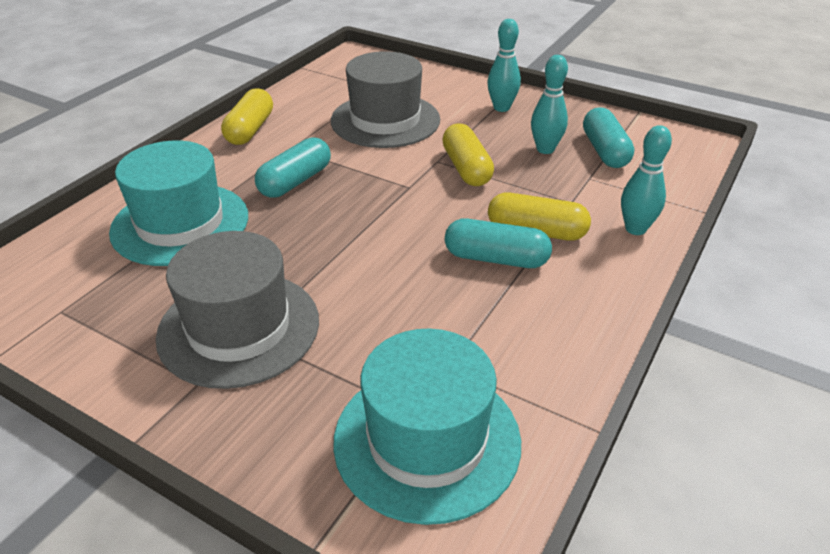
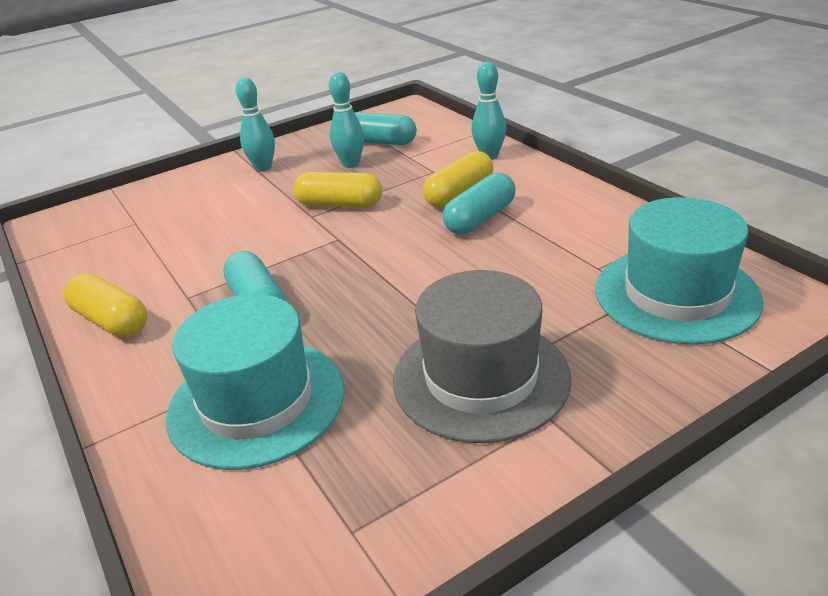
camera: 60 degrees left, 5 degrees down
grey hat [331,51,440,148] -> none

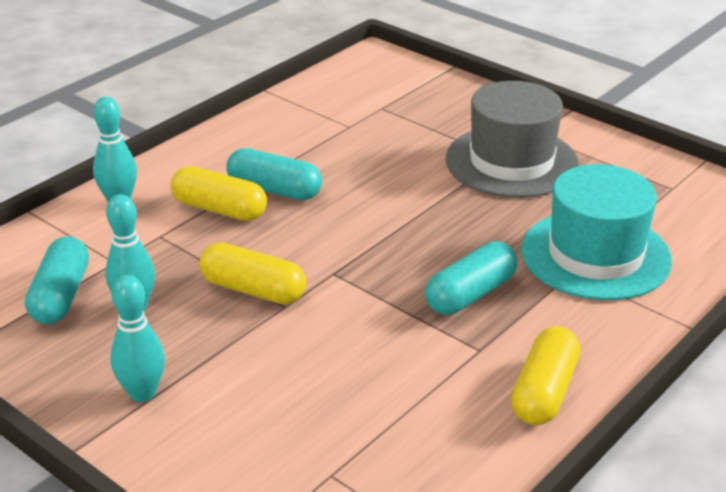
camera: 110 degrees left, 0 degrees up
yellow capsule [293,172,382,207] -> yellow capsule turned 60 degrees counterclockwise [199,243,306,304]
turquoise hat [595,197,764,344] -> none

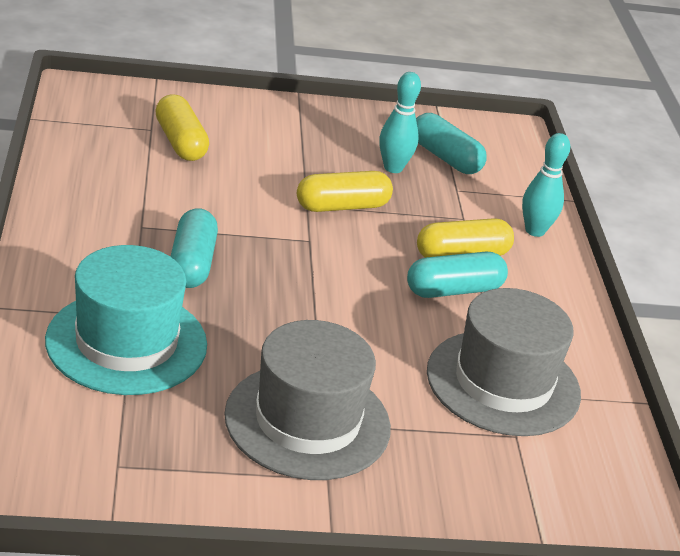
camera: 130 degrees right, 0 degrees up
turquoise bowling pin [110,275,165,402] -> none
yellow capsule [511,326,580,425] -> yellow capsule moved to [155,94,209,161]
none -> grey hat [427,288,581,436]

